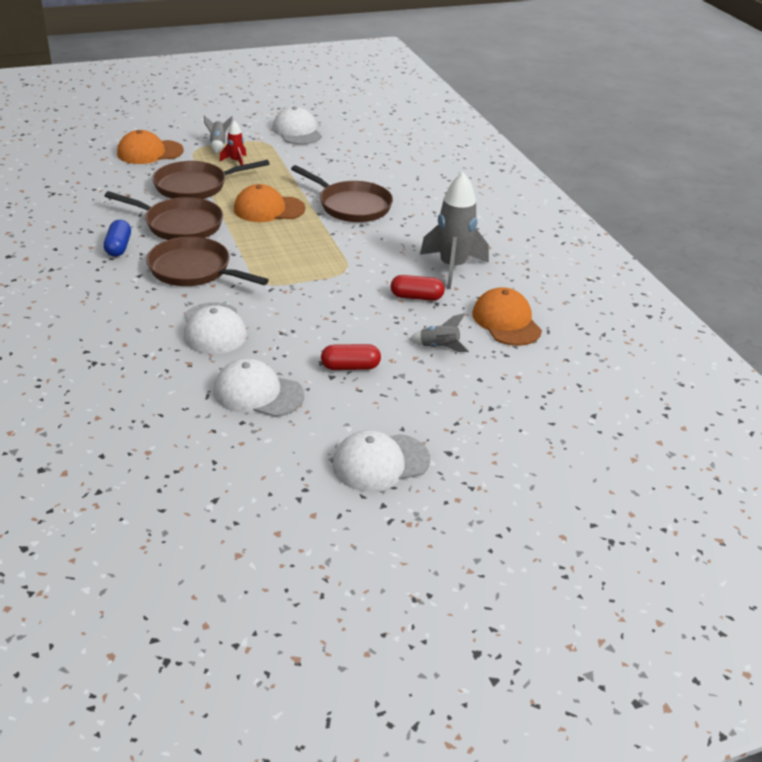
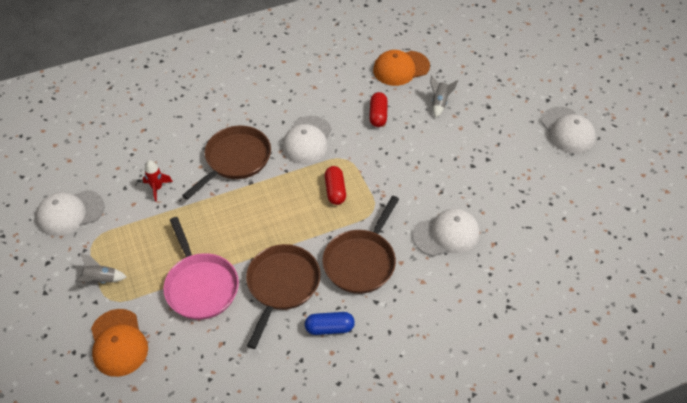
camera: 90 degrees left, 15 degrees up
brown pan [152,160,270,199] -> pink pan [163,217,239,320]
white cap [213,359,304,417] -> white cap moved to [282,116,332,164]
red rocket [219,120,246,165] -> red rocket moved to [143,160,173,202]
orange cap [234,184,305,222] -> none
red capsule [321,344,381,370] -> red capsule moved to [325,166,346,205]
grey rocket [420,172,489,289] -> none

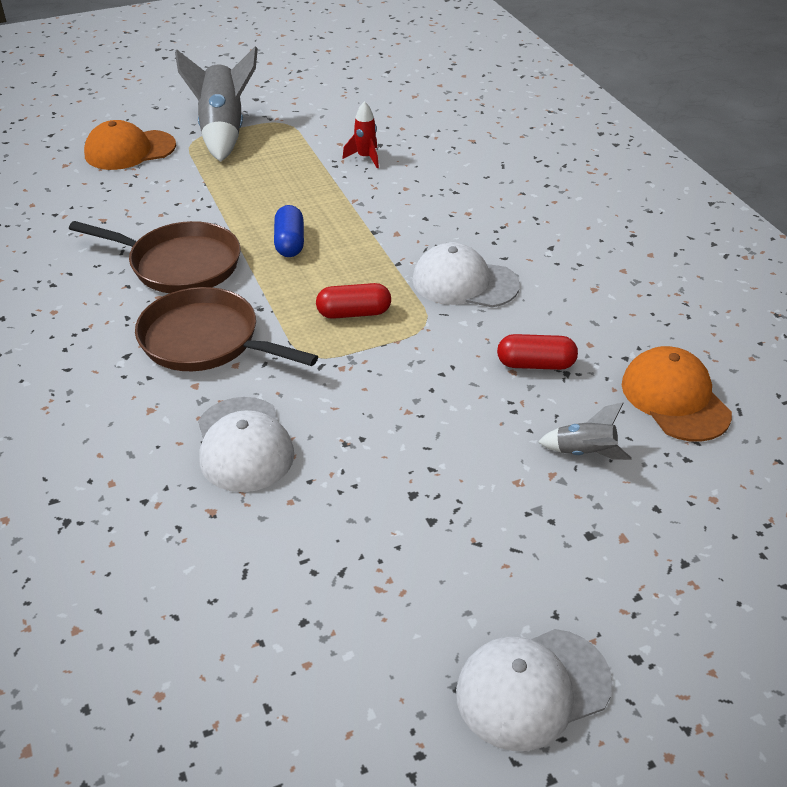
camera: 90 degrees right, 10 degrees down
white cap [36,190,105,236] -> none
grey rocket [75,253,127,284] -> grey rocket [175,46,258,162], size x2.04
pink pan [163,217,239,320] -> none
brown pan [182,126,271,200] -> none
blue capsule [305,312,355,335] -> blue capsule moved to [274,205,304,257]

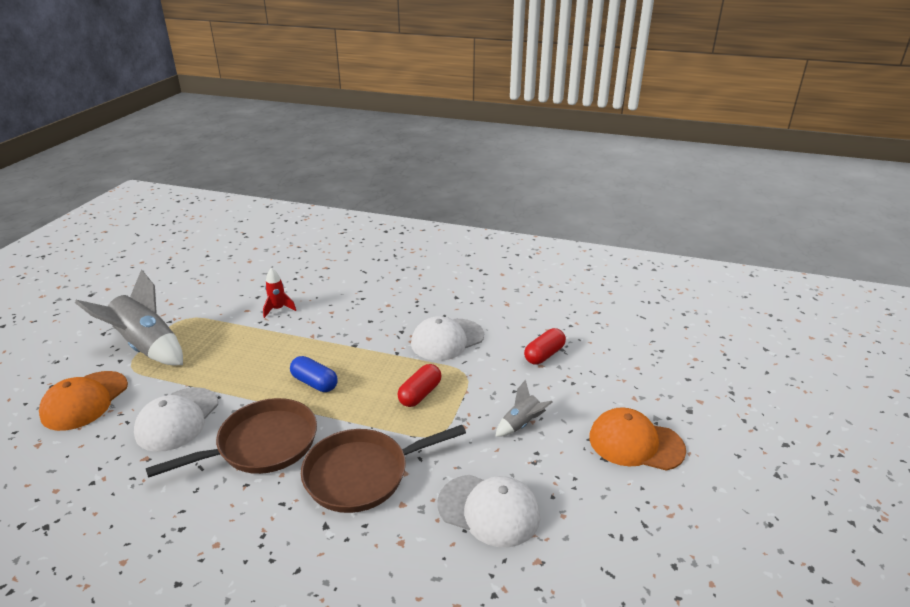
camera: 50 degrees left, 10 degrees down
white cap [456,629,612,751] -> white cap moved to [134,387,218,452]
grey rocket [538,402,632,460] -> grey rocket moved to [495,380,553,437]
orange cap [622,346,732,442] -> orange cap moved to [589,407,686,471]

